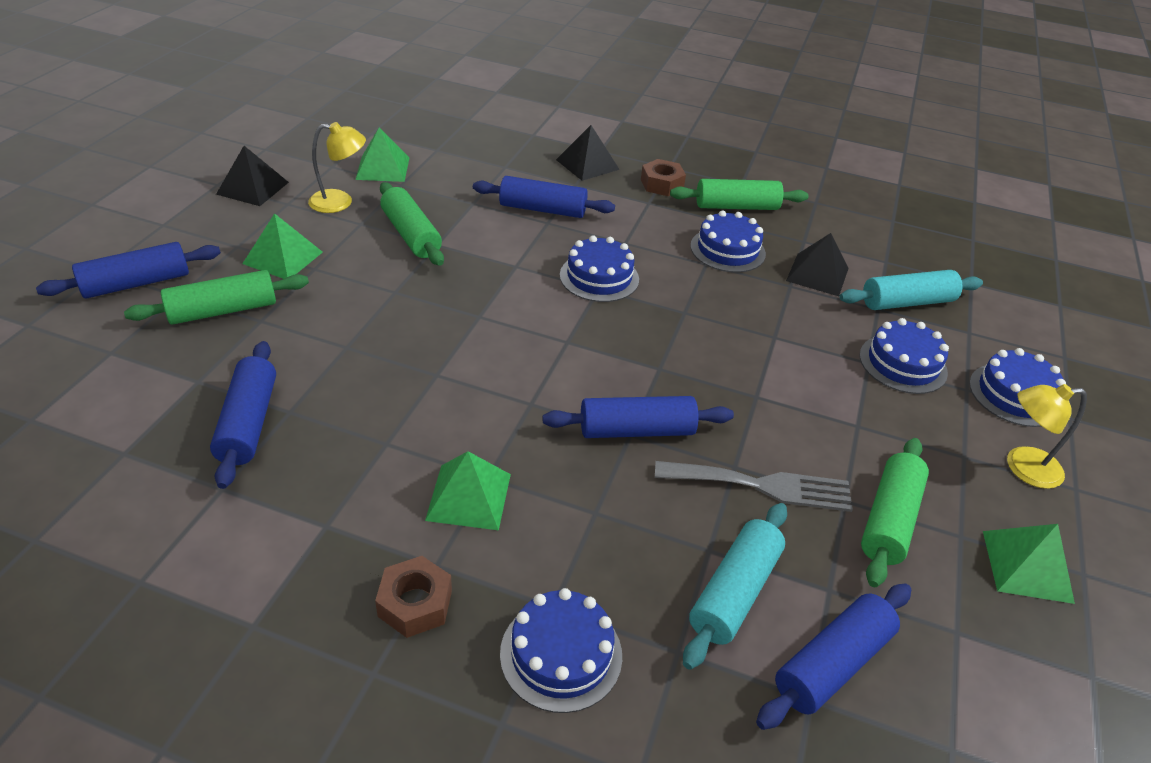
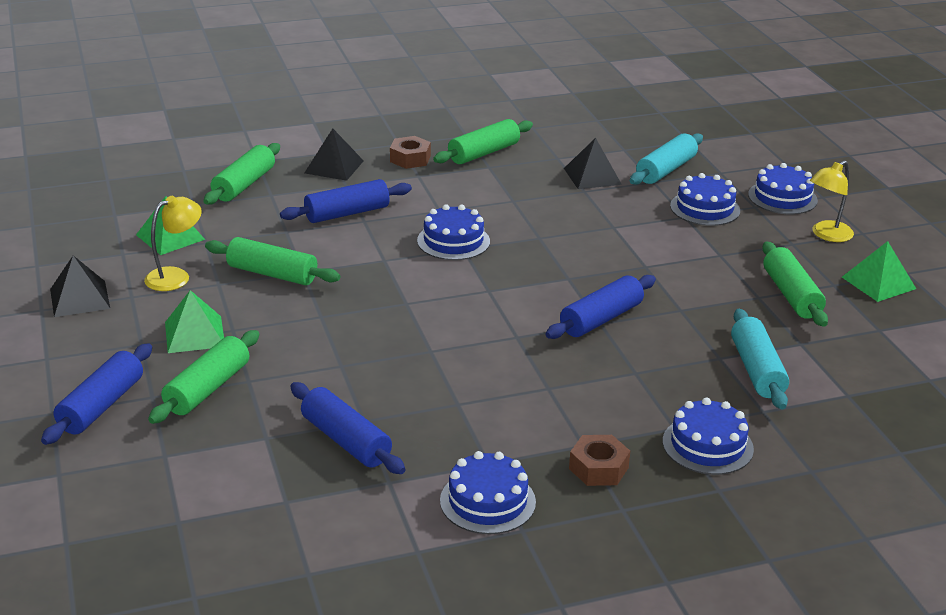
camera: 35 degrees left, 10 degrees down
green pyramid [425,451,511,530] -> none
grey fork [655,461,853,512] -> none
blue cake [690,210,766,273] -> blue cake moved to [440,451,536,534]
blue rolling pin [756,584,911,730] -> none
none -> green rolling pin [204,143,280,205]

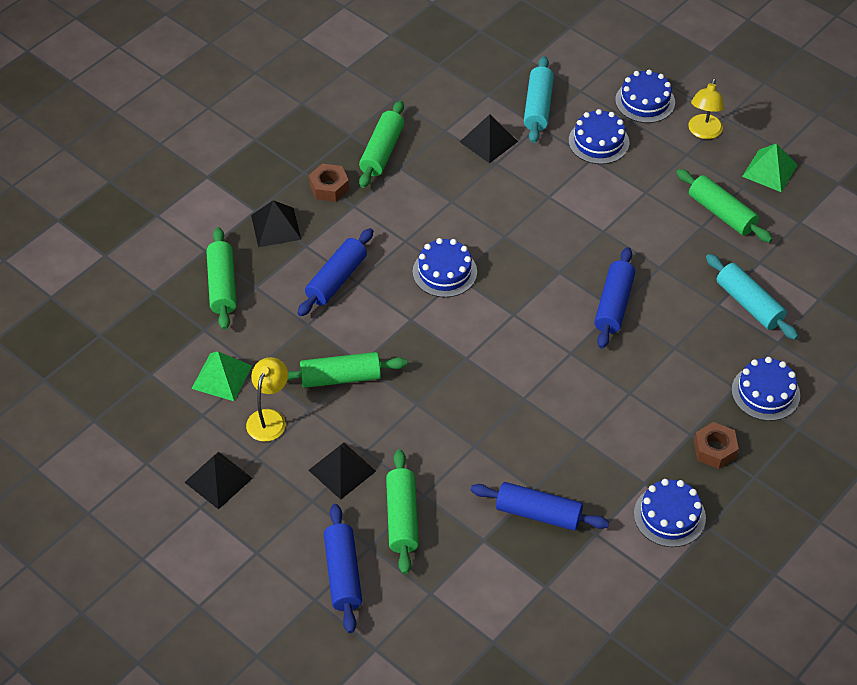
camera: 30 degrees left, 20 degrees up
green pyramid [165,290,224,353] -> black pyramid [308,443,376,500]

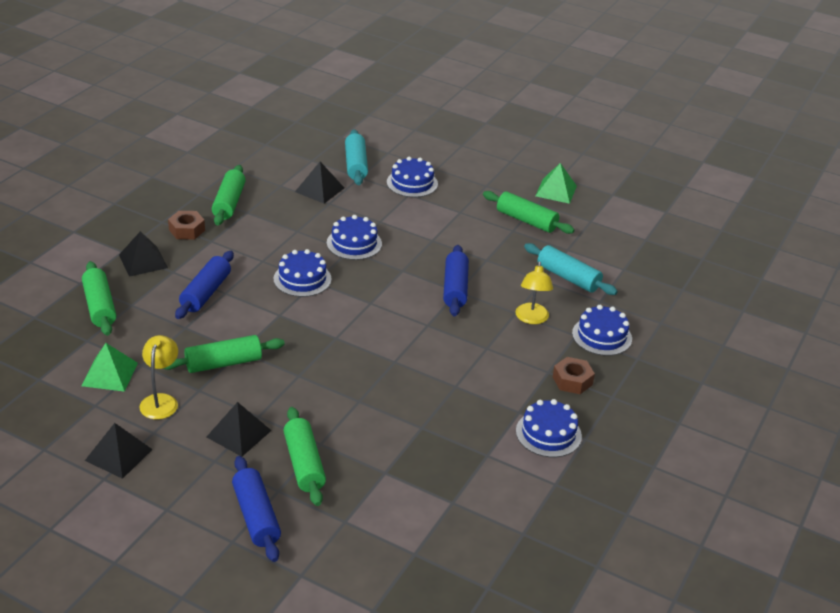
camera: 15 degrees left, 15 degrees down
blue rolling pin [471,482,609,531] -> none
blue cake [615,70,675,123] -> blue cake moved to [327,215,382,260]
yellow lamp [688,78,724,139] -> yellow lamp moved to [515,261,553,324]

